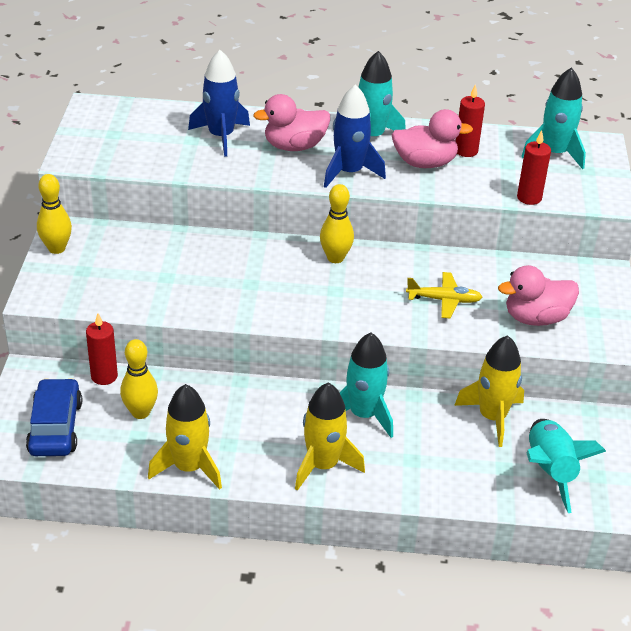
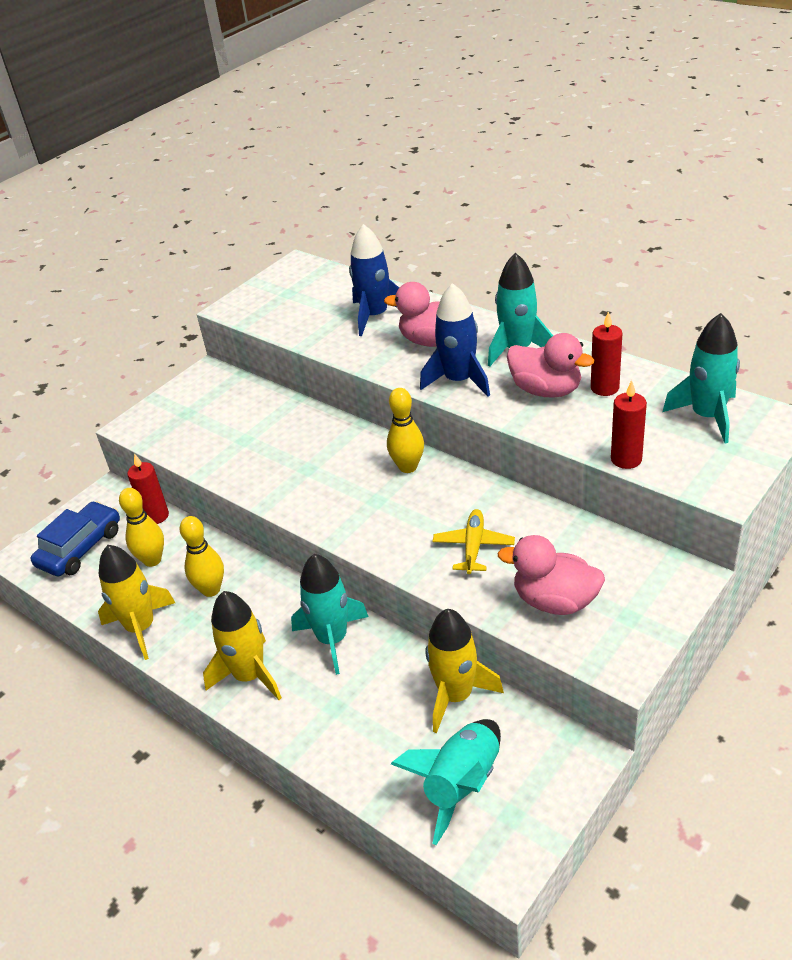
camera: 40 degrees right, 0 degrees up
yellow bowling pin [37,174,72,254] -> yellow bowling pin moved to [180,516,224,597]
yellow plane [406,272,482,319] -> yellow plane turned 120 degrees counterclockwise [433,509,515,574]

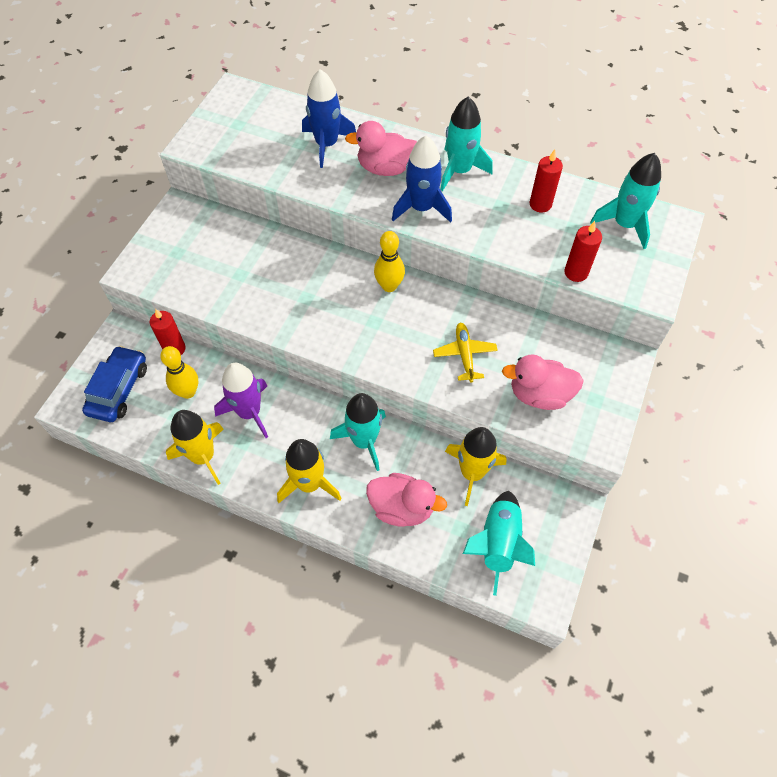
camera: 20 degrees left, 20 degrees up
yellow bowling pin [180,516,224,597] -> purple rocket [214,363,268,438]
pink duck [507,333,594,398] -> pink duck moved to [366,473,447,527]

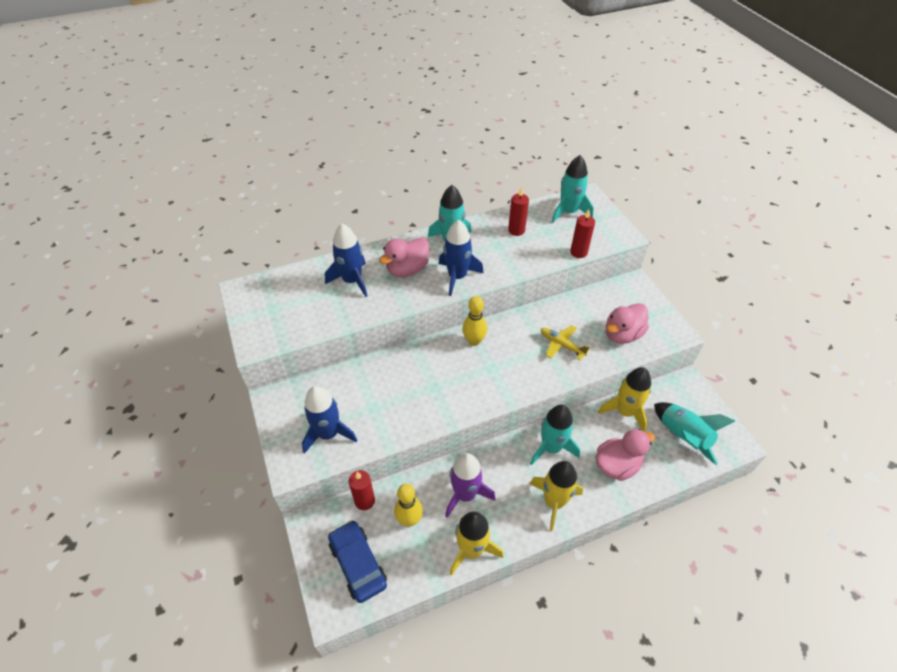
camera: 45 degrees left, 10 degrees down
none -> blue rocket [302,386,357,454]

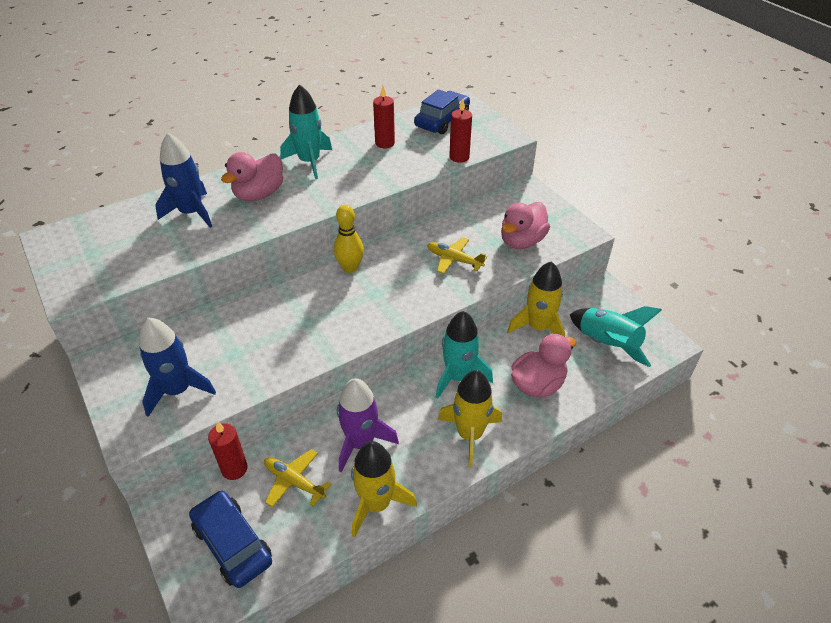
camera: 10 degrees left, 5 degrees down
yellow bowling pin [394,484,423,527] -> yellow plane [264,449,331,507]
blue rocket [439,220,484,296] -> none
turquoise rocket [552,155,594,223] -> blue car [414,89,470,134]

